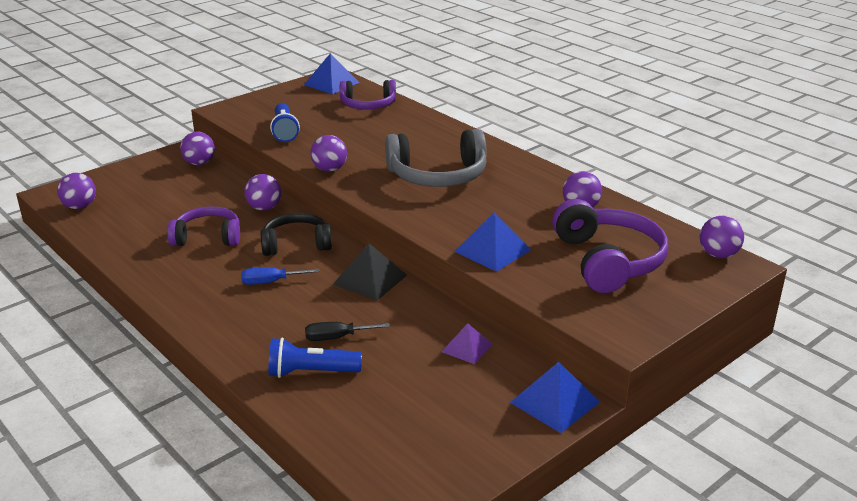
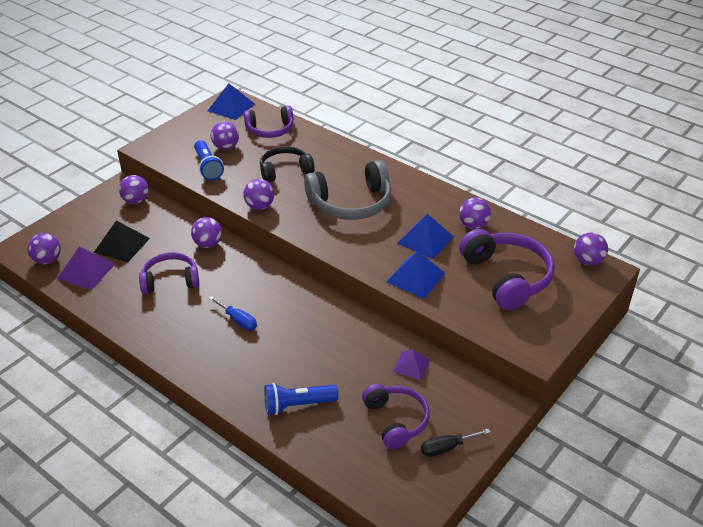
camera: 10 degrees left, 10 degrees up
blue screwdriver [241,267,320,285] -> blue screwdriver turned 120 degrees counterclockwise [209,296,257,330]
black headphones [260,213,332,256] -> black headphones moved to [260,146,315,182]
black screwdriver [305,322,390,341] -> black screwdriver moved to [421,429,490,457]
black pyramid [333,244,407,301] -> black pyramid moved to [93,221,150,263]
blue pyramid [510,362,600,433] -> blue pyramid moved to [397,214,454,259]
none -> purple pyramid [57,246,115,290]
none -> purple ball [211,121,239,150]
none -> purple headphones [362,384,430,449]

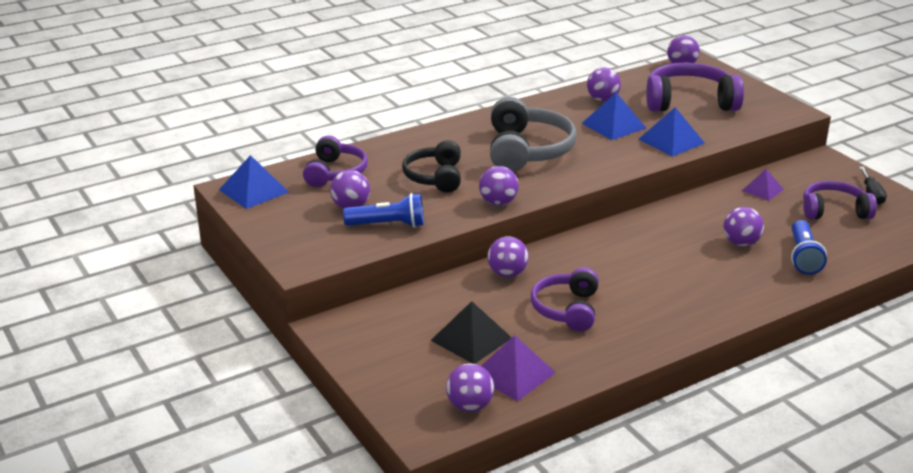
camera: 70 degrees left, 10 degrees down
purple ball [119,175,149,204] -> purple ball moved to [723,207,764,246]
blue screwdriver [209,296,257,330] -> none

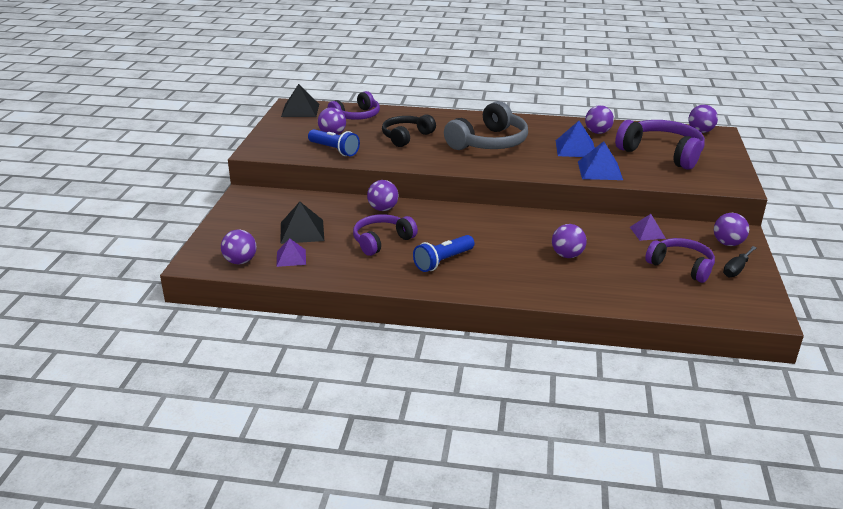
camera: 40 degrees right, 0 degrees up
blue pyramid [219,155,289,209] -> black pyramid [281,84,319,117]
purple ball [479,166,519,206] -> purple ball moved to [714,213,749,246]
purple pyramid [481,335,556,401] -> purple pyramid [277,238,306,267], size x0.64
blue flashlight [791,220,827,275] -> blue flashlight moved to [413,235,475,272]

